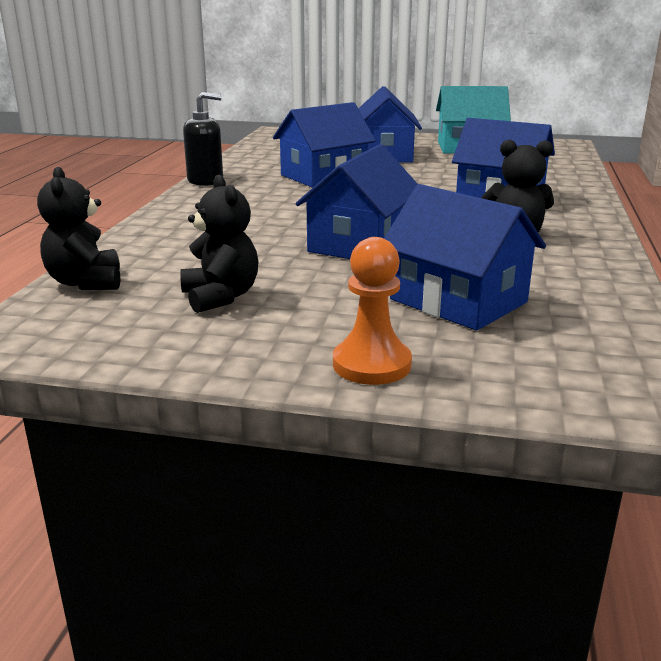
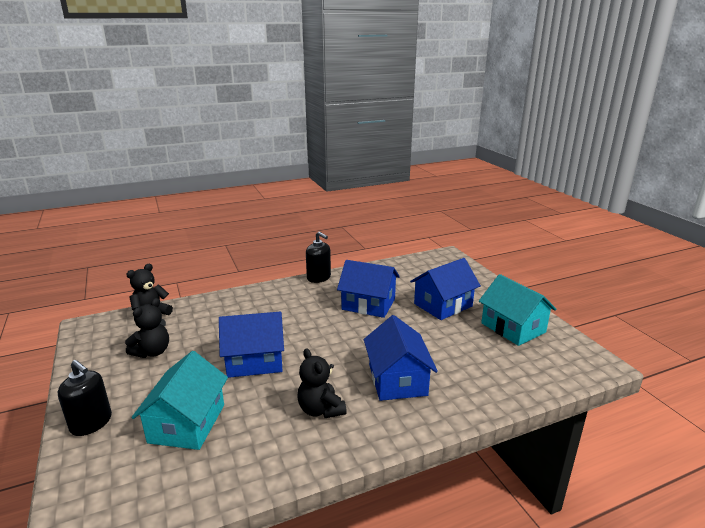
camera: 55 degrees right, 0 degrees up
orange pawn [333,237,412,385] -> black soap dispenser [58,360,112,436]
blue house [384,184,546,330] -> turquoise house [131,351,228,450]

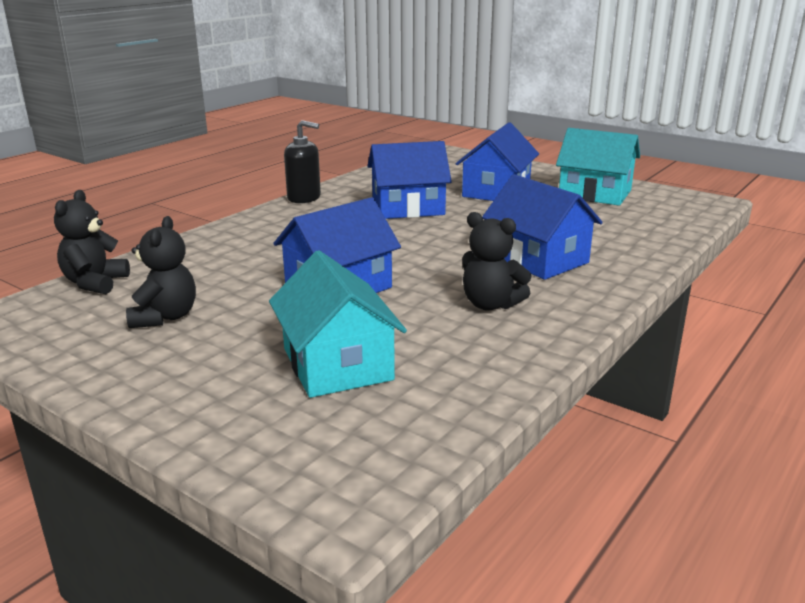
camera: 30 degrees left, 0 degrees up
black soap dispenser [58,360,112,436] -> none

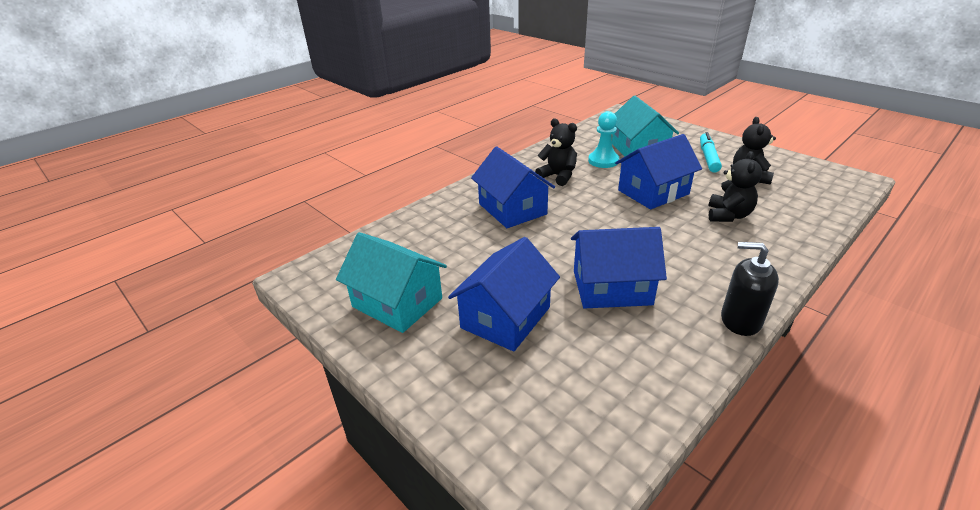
camera: 170 degrees left, 10 degrees up
black teddy bear [54,190,130,294] -> black teddy bear moved to [708,151,762,222]
none -> turquoise pawn [588,111,619,168]
none -> turquoise marker [700,132,722,173]

